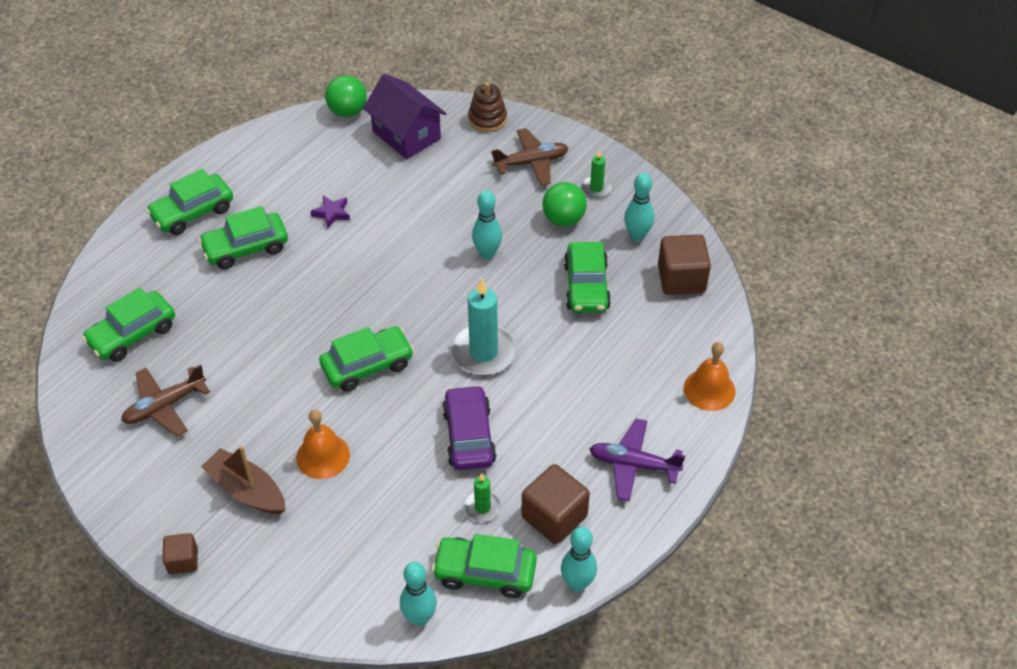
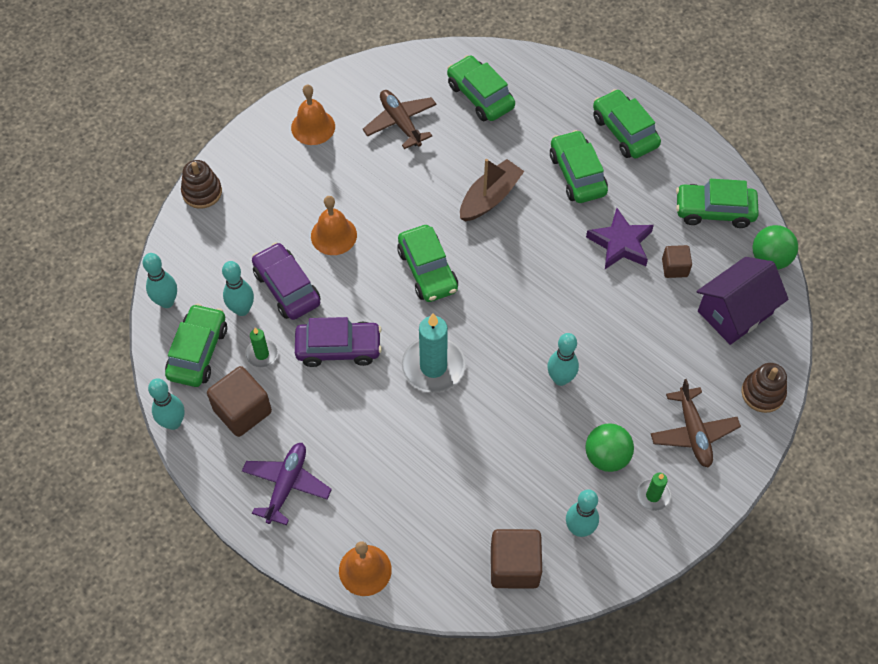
camera: 95 degrees right, 10 degrees up
brown cube [163,533,198,574] -> brown cube moved to [662,245,692,278]
brown boat [201,446,286,514] -> brown boat moved to [460,159,524,222]
purple star [310,195,350,228] -> purple star [586,208,654,269], size x1.70
green car [564,242,611,313] -> green car moved to [676,179,759,228]
none -> brown stacking toy [181,160,222,209]
none -> turquoise bowling pin [222,261,254,316]
none -> purple car [252,242,320,320]
none -> orange bell [291,84,335,145]

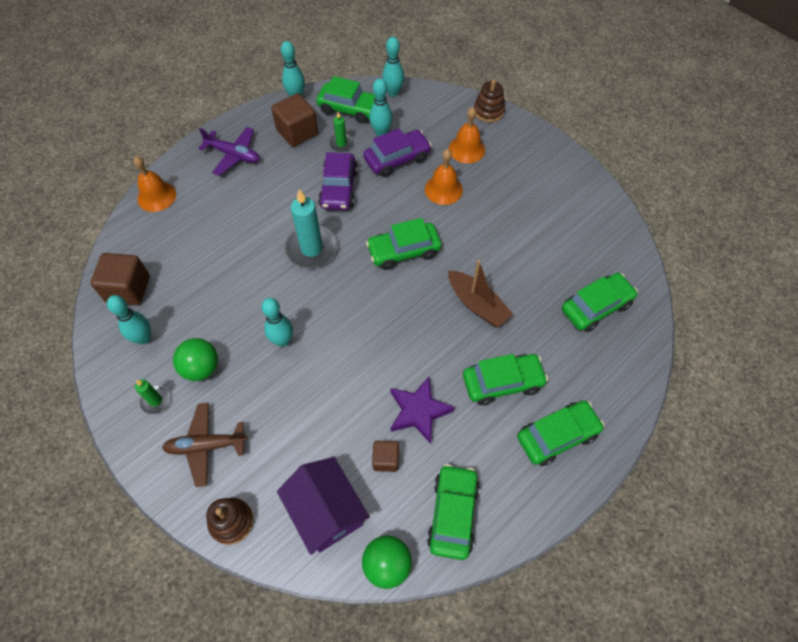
camera: 95 degrees right, 0 degrees up
orange bell [291,84,335,145] -> orange bell moved to [449,107,485,163]
brown plane [363,90,437,149] -> none

